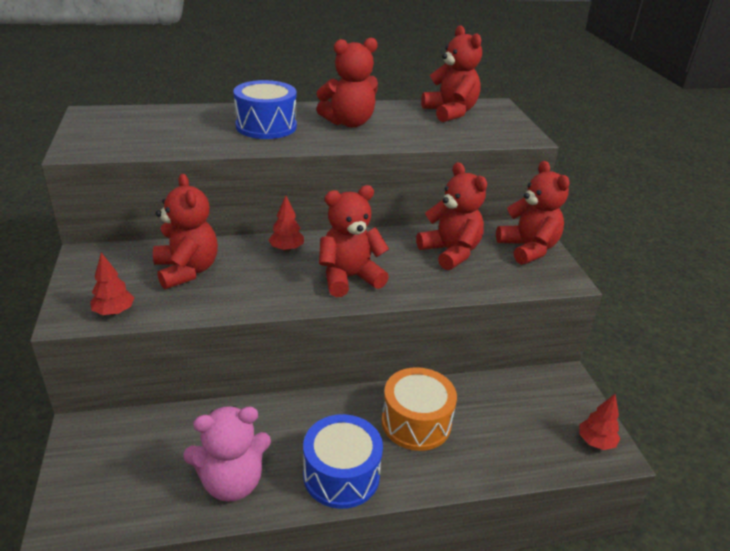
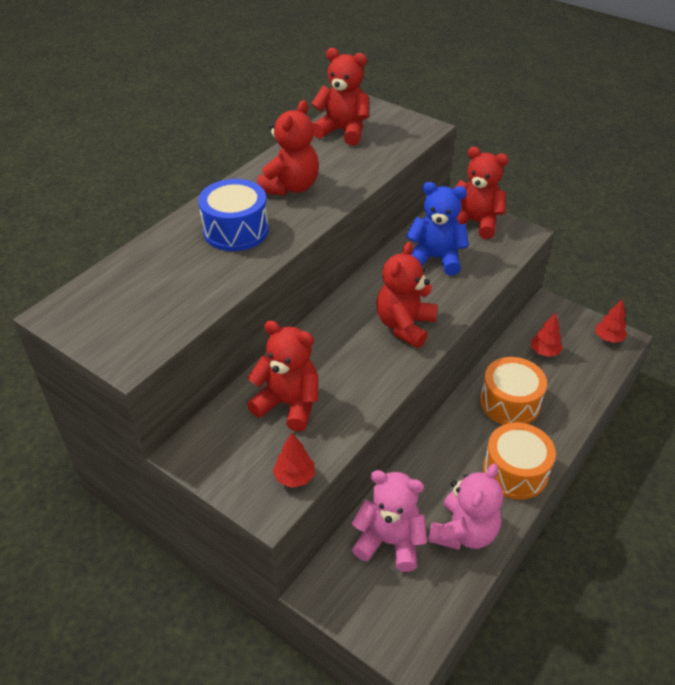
camera: 40 degrees left, 10 degrees up
red tree [269,196,304,252] -> red tree moved to [531,313,563,357]
blue drum [303,414,383,509] -> orange drum [483,423,556,500]
red teddy bear [416,162,487,270] -> blue teddy bear [406,182,469,275]
none -> pink teddy bear [351,470,427,572]

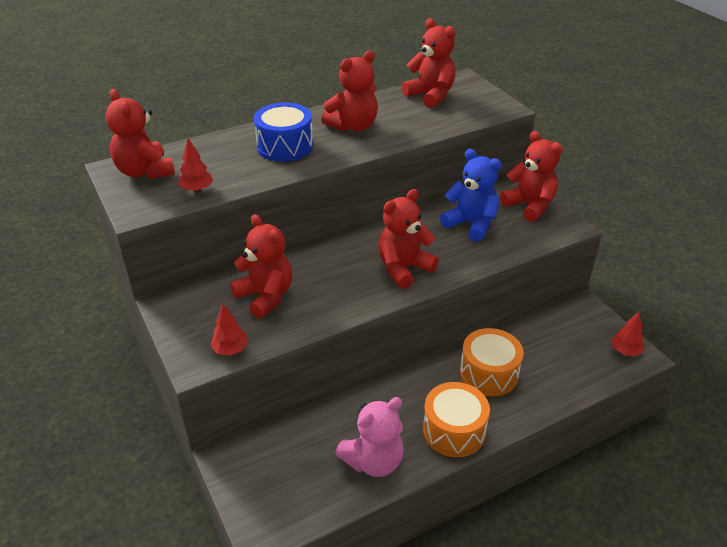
camera: 25 degrees right, 5 degrees down
pink teddy bear [351,470,427,572] -> none
red tree [531,313,563,357] -> red tree moved to [178,138,213,192]
none -> red teddy bear [105,89,175,179]

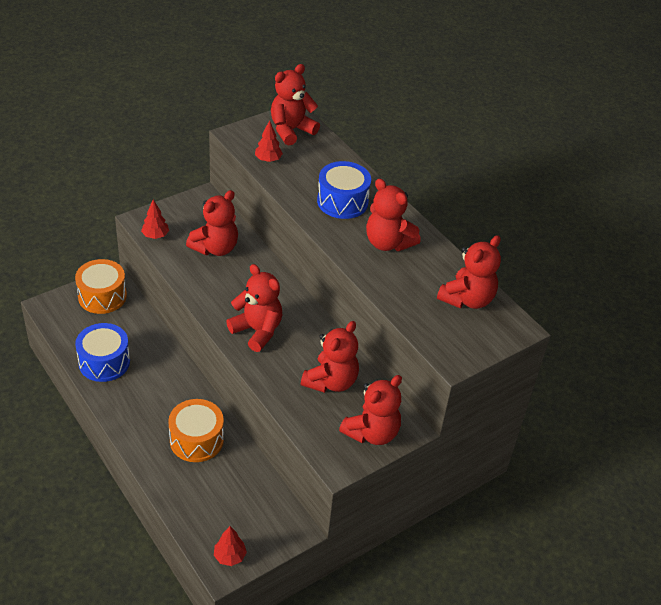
camera: 80 degrees right, 5 degrees up
pink teddy bear [335,397,404,477] -> blue drum [75,323,130,382]
orange drum [423,382,490,457] -> orange drum moved to [75,259,127,314]
blue teddy bear [440,149,502,242] -> red teddy bear [301,321,359,393]

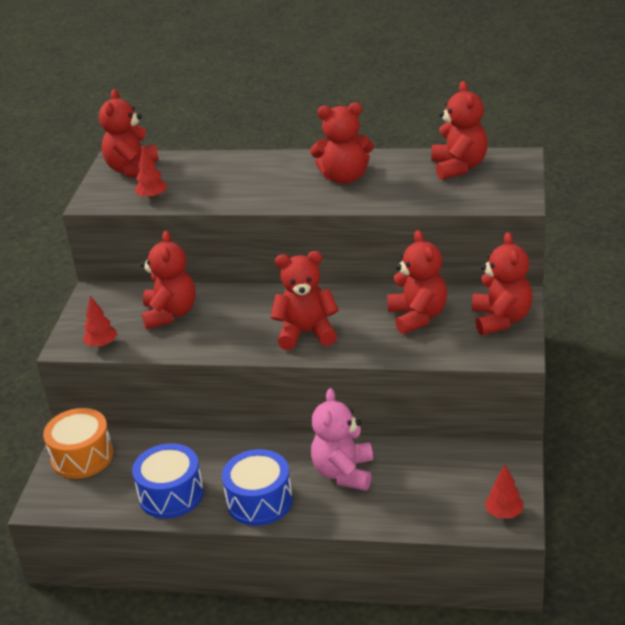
camera: 40 degrees left, 10 degrees down
orange drum [168,399,224,462] -> pink teddy bear [311,388,373,491]
blue drum [317,161,371,219] -> blue drum moved to [222,449,293,526]

